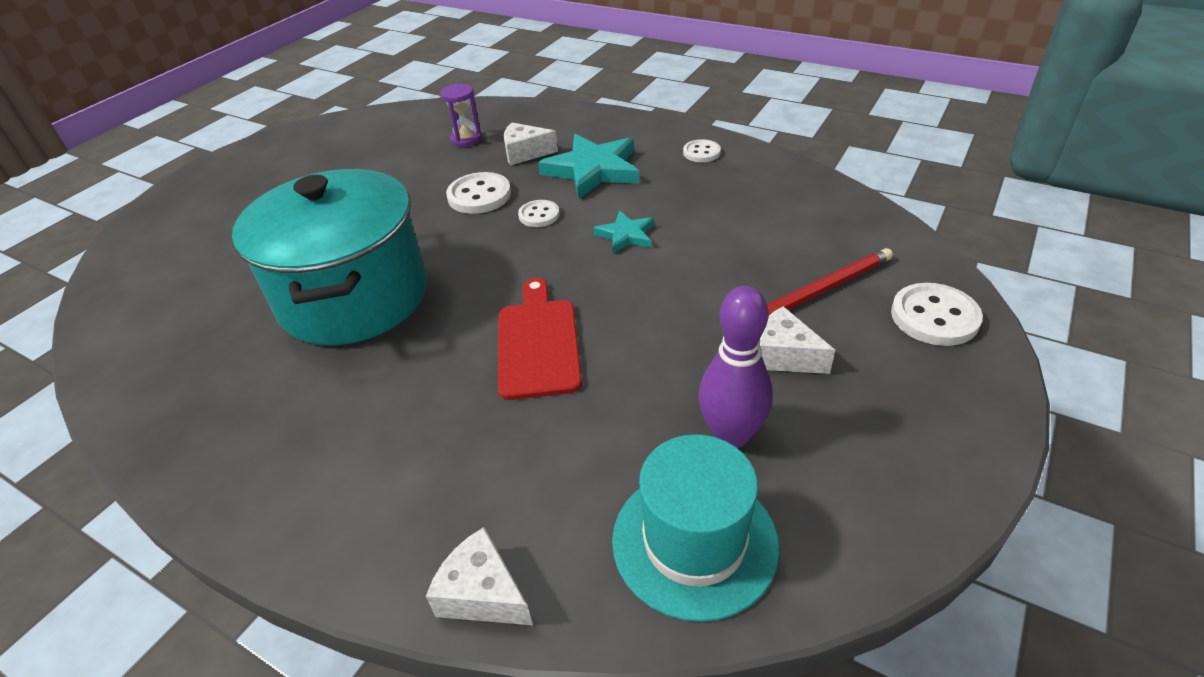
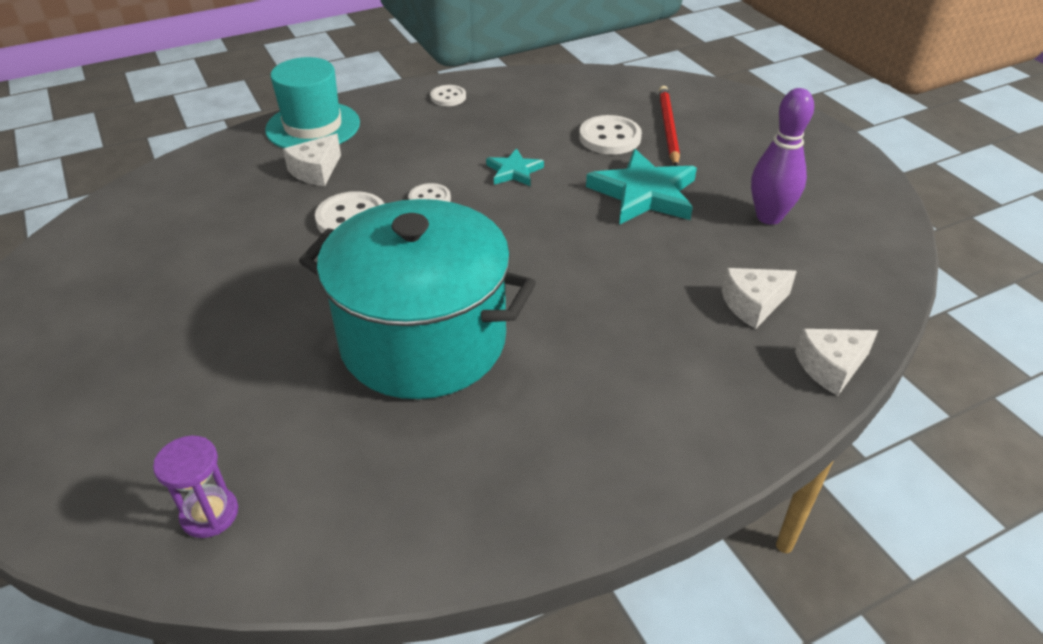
camera: 60 degrees left, 0 degrees up
purple hourglass [440,84,482,147] -> purple hourglass moved to [153,436,238,538]
red cutting board [498,278,582,400] -> none
turquoise star [538,134,640,200] -> turquoise star moved to [586,149,697,225]
turquoise hat [612,434,780,622] -> turquoise hat moved to [265,57,360,148]
white cheese [759,306,835,374] -> white cheese moved to [721,268,797,329]
white button [891,283,983,346] -> white button moved to [579,115,642,154]

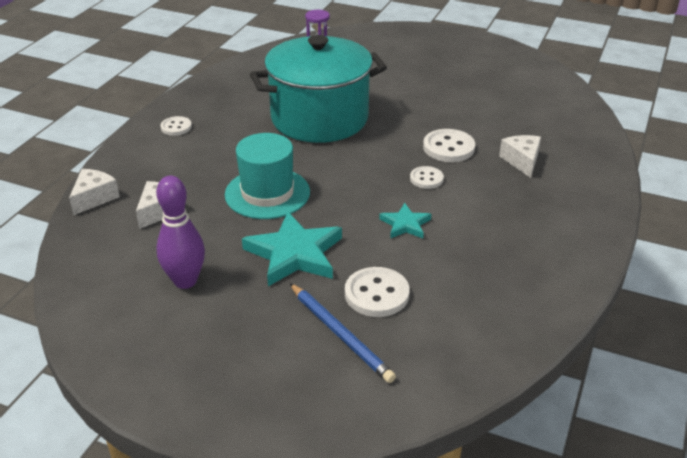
camera: 140 degrees right, 5 degrees down
turquoise hat [265,57,360,148] -> turquoise hat moved to [225,133,310,219]
white button [430,85,466,106] -> white button moved to [160,116,192,136]
red pencil [659,86,680,166] -> blue pencil [290,283,396,383]

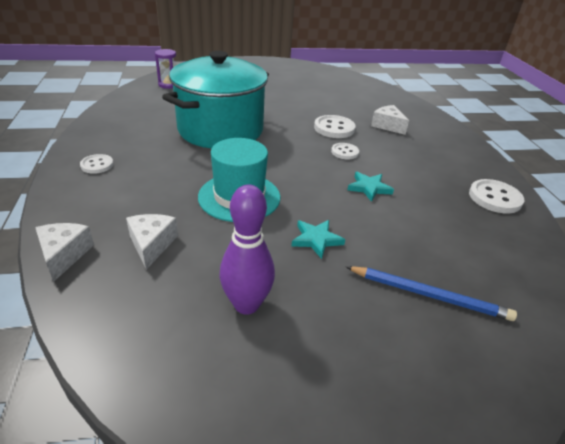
camera: 35 degrees left, 0 degrees up
turquoise star [242,212,342,286] -> turquoise star [292,220,345,259], size x0.54
white button [345,267,410,317] -> white button moved to [469,179,524,214]

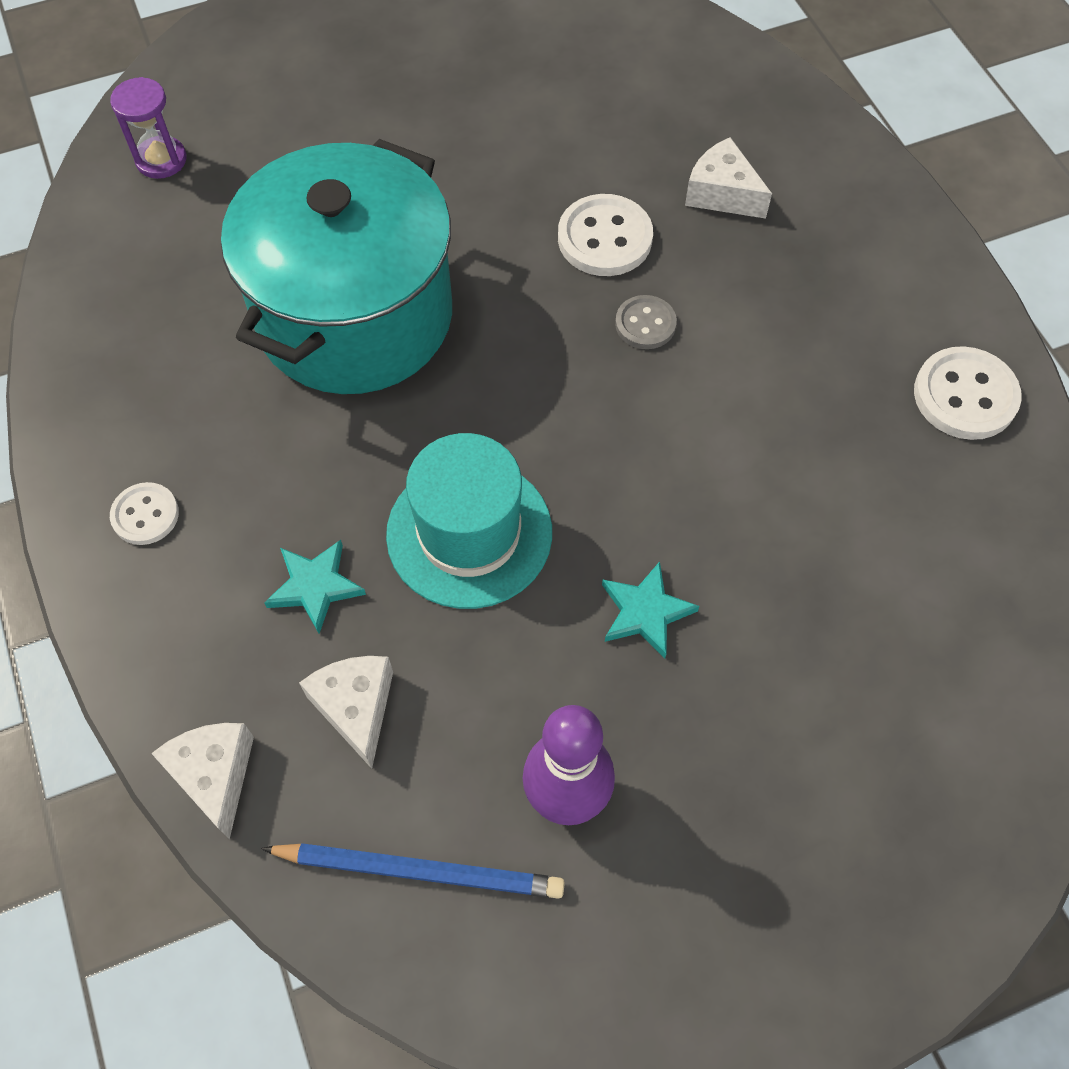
camera: 10 degrees left, 25 degrees up
white button [331,143,359,159] -> grey button [615,295,677,349]
blue pencil [346,266,517,321] -> blue pencil moved to [261,843,565,899]
turquoise star [348,172,394,202] -> turquoise star moved to [264,540,366,633]

